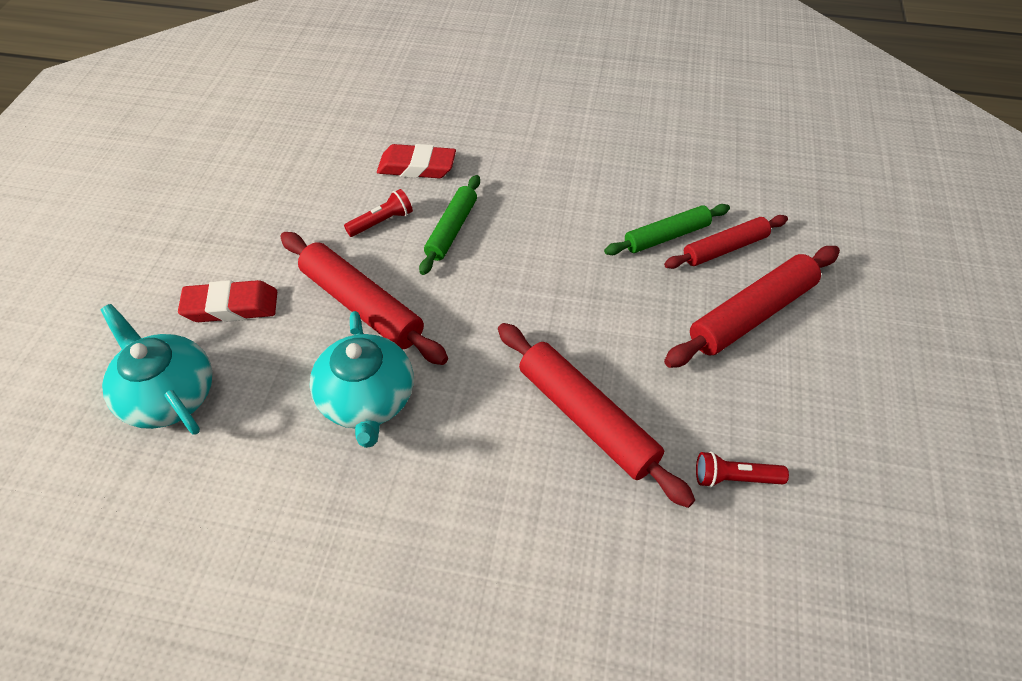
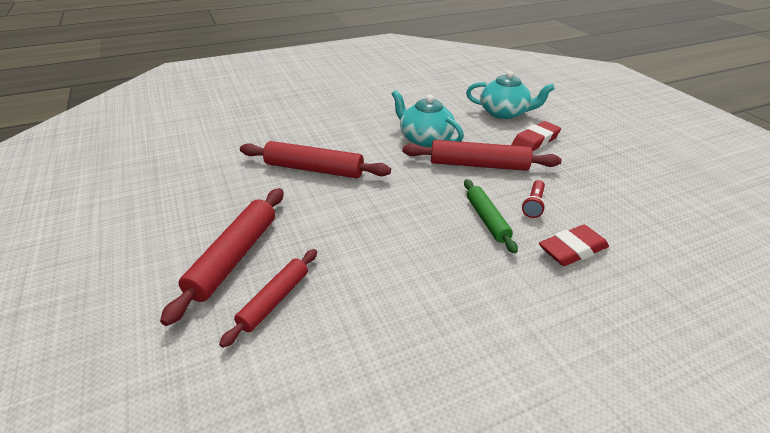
camera: 145 degrees right, 15 degrees down
green rolling pin [604,204,730,255] -> none
red flashlight [696,451,789,488] -> none

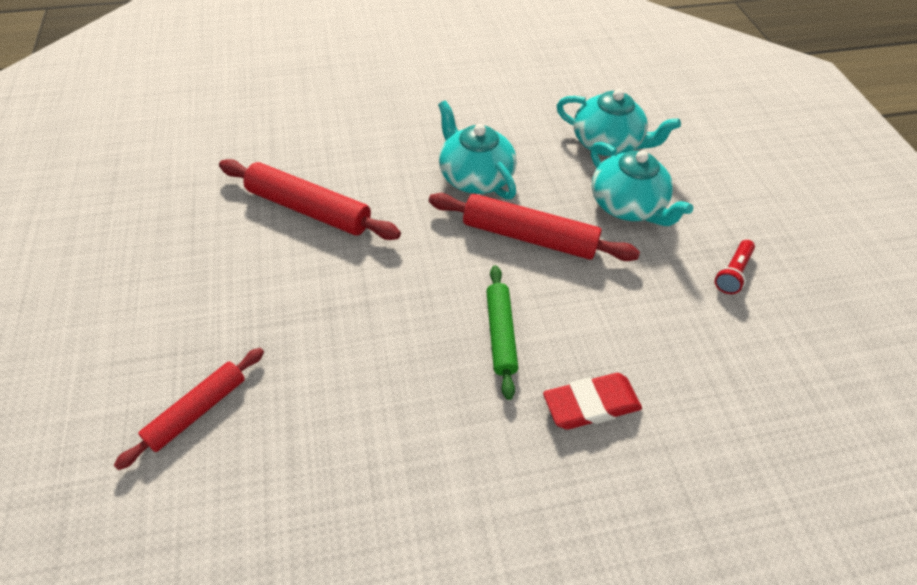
camera: 10 degrees right, 15 degrees up
red rolling pin [160,188,283,326] -> none
red eraser [511,121,561,152] -> turquoise teapot [591,142,693,226]
red flashlight [522,180,546,218] -> red flashlight moved to [715,240,755,294]

